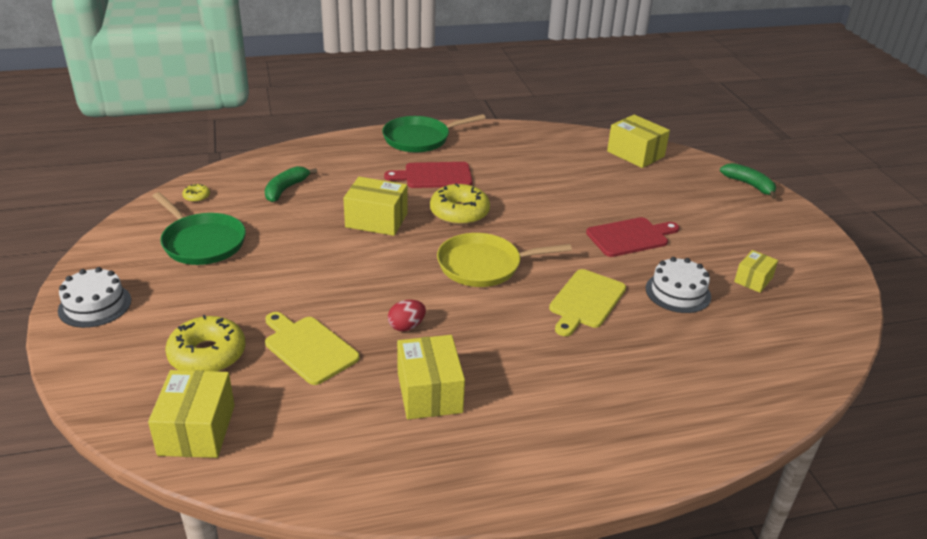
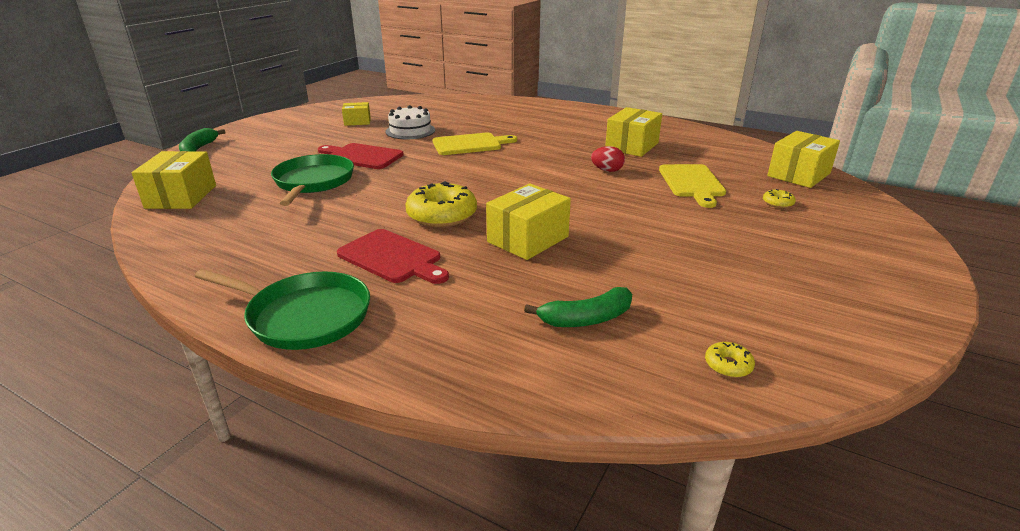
camera: 135 degrees left, 5 degrees down
white cake [58,267,131,328] -> none
green pan [153,192,246,265] -> green pan moved to [271,154,354,206]
yellow donut [165,315,246,372] -> yellow donut [763,189,796,208], size x0.45
yellow box [343,177,407,236] -> yellow box turned 75 degrees clockwise [486,184,571,260]
yellow pan [437,233,572,287] -> none

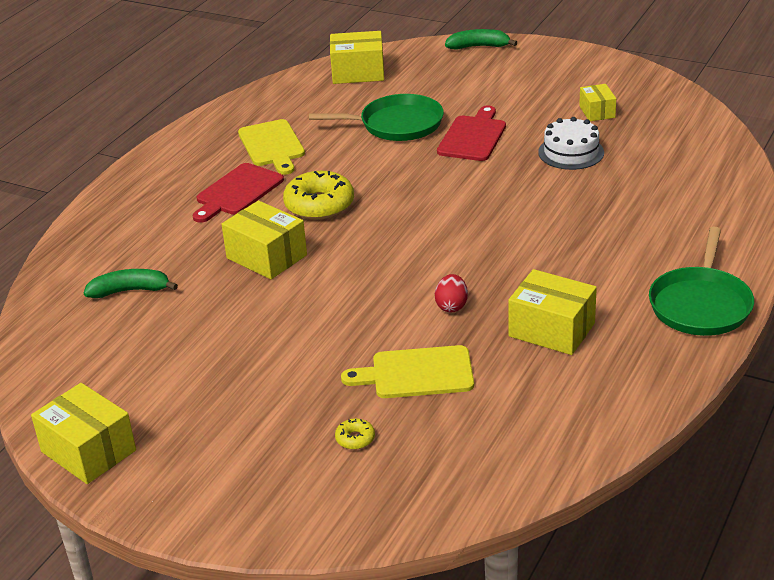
camera: 90 degrees right, 5 degrees up
green pan [194,269,370,350] -> green pan moved to [649,227,754,336]
yellow cutting board [433,132,517,155] -> yellow cutting board moved to [238,119,305,175]
green banana [524,287,632,327] -> green banana turned 105 degrees clockwise [84,269,178,298]
yellow donut [705,342,755,378] -> none
yellow box [767,131,840,188] -> yellow box moved to [31,383,136,484]

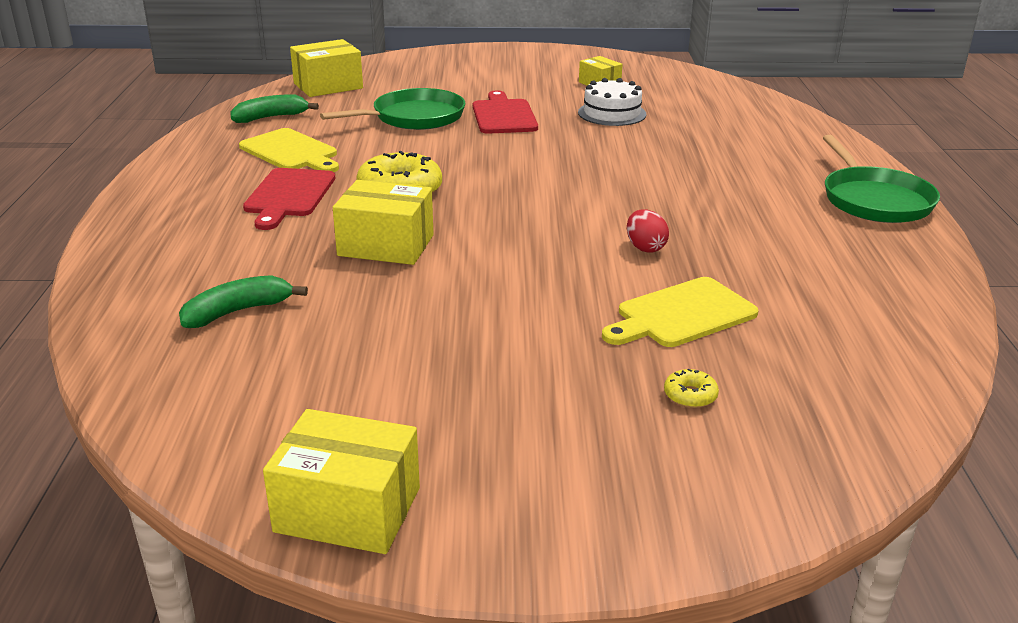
camera: 30 degrees left, 5 degrees down
green banana [445,29,518,49] -> green banana moved to [230,94,319,123]
yellow box [508,269,597,355] -> none

